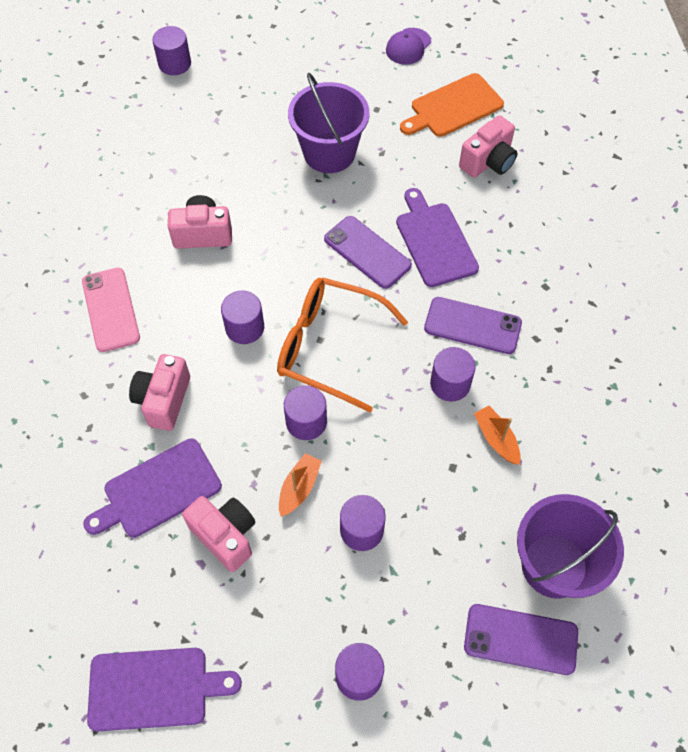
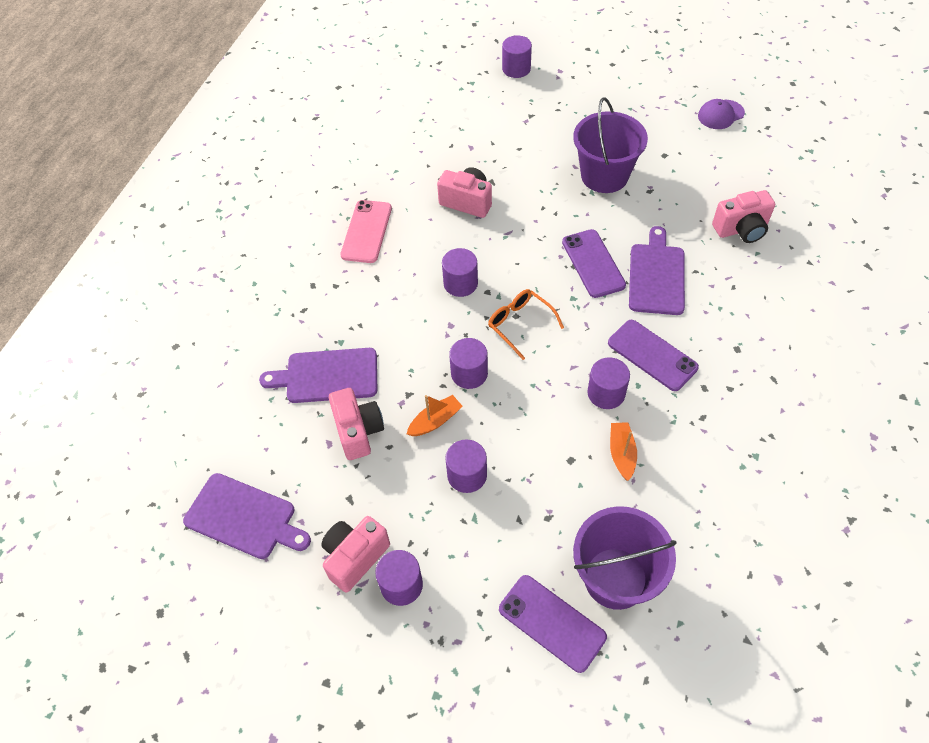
camera: 30 degrees right, 5 degrees down
pink camera [129,354,190,431] -> pink camera moved to [321,516,390,592]
orange glasses [277,277,408,413] -> orange glasses [488,289,564,360], size x0.57
orange cutting board [400,73,504,137] -> none

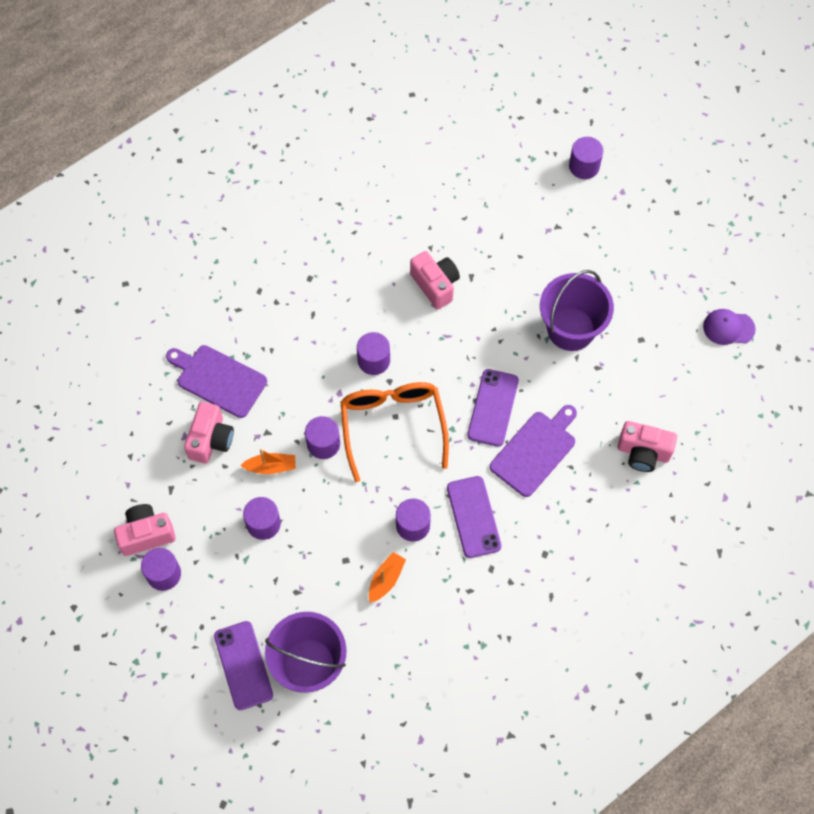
camera: 30 degrees right, 10 degrees up
purple cutting board [183,473,311,559] -> none
pink phone [340,200,392,263] -> none
orange glasses [488,289,564,360] -> orange glasses [340,382,449,482], size x1.74

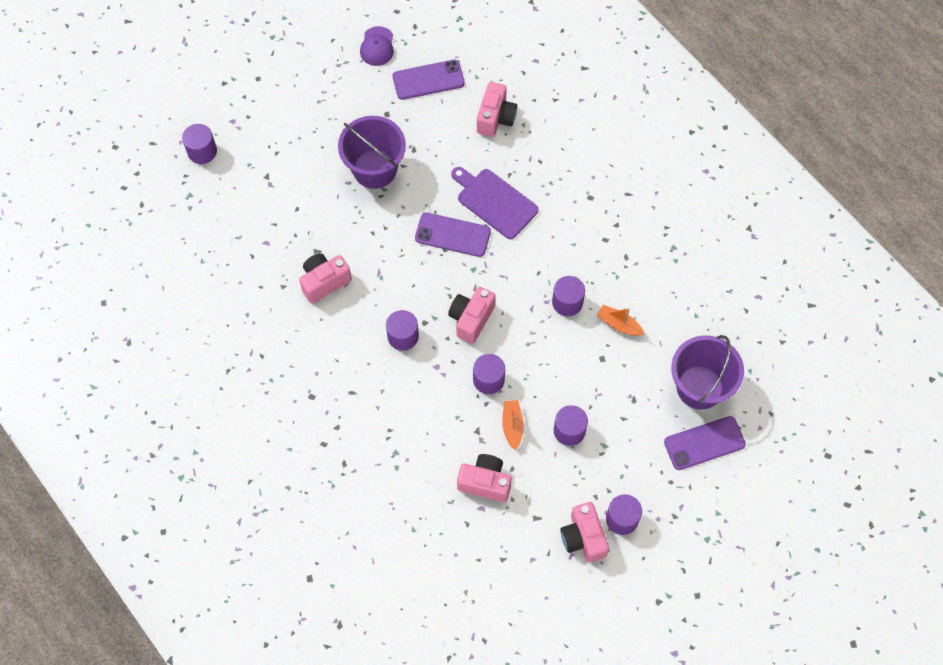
camera: 90 degrees left, 0 degrees up
purple cutting board [166,345,267,418] -> none
orange glasses [340,382,449,482] -> pink camera [448,287,496,344]
purple phone [447,476,501,558] -> purple phone moved to [393,60,465,100]

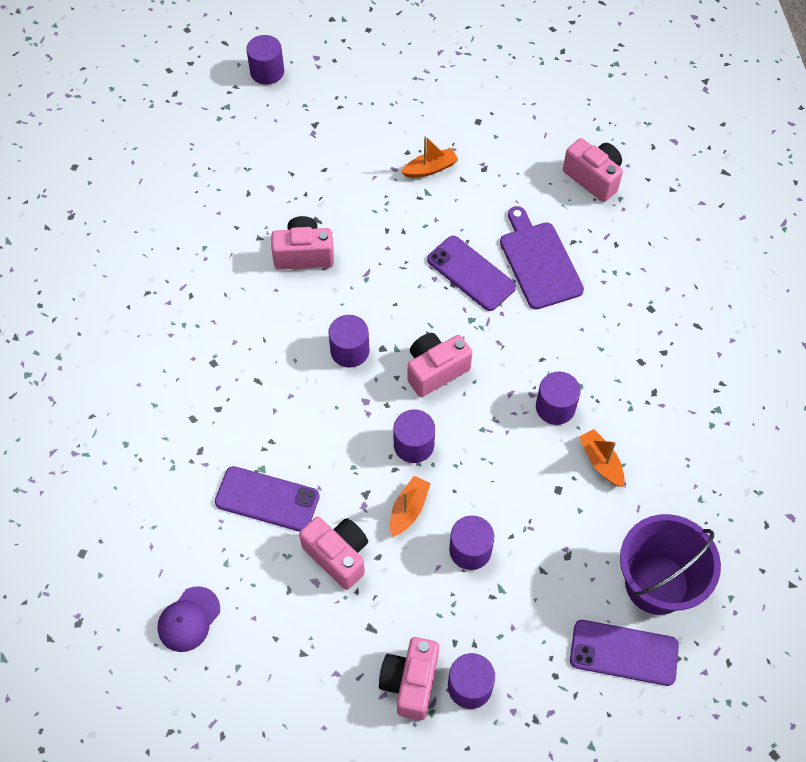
camera: 30 degrees right, 5 degrees down
purple bucket [338,116,406,189] -> orange boat [401,136,458,178]
purple cap [360,26,394,66] -> purple cap moved to [158,586,220,652]
purple phone [393,60,465,100] -> purple phone moved to [215,466,319,532]
pink camera [477,82,517,137] -> pink camera turned 90 degrees counterclockwise [563,138,623,202]

